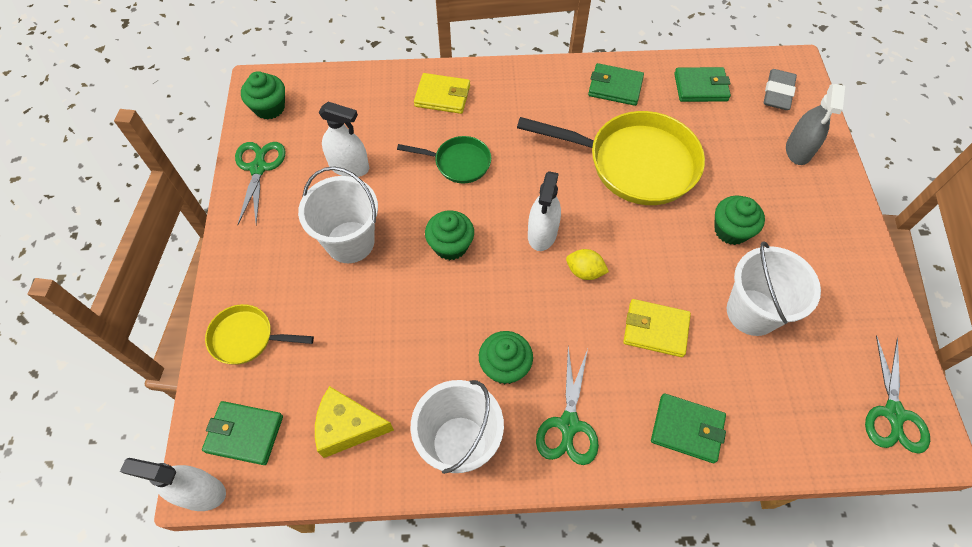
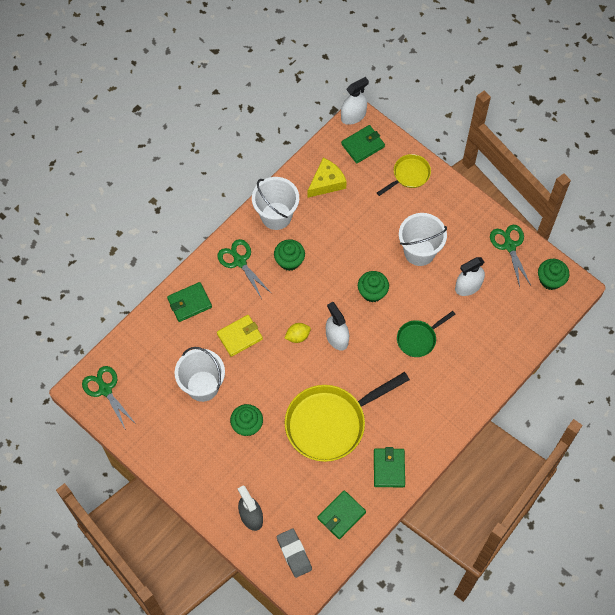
camera: 135 degrees right, 5 degrees up
green scissors [235,142,286,224] -> green scissors turned 150 degrees counterclockwise [490,225,531,287]
yellow wallet [414,73,470,114] -> none
green wallet [588,63,644,106] -> green wallet turned 60 degrees counterclockwise [374,447,405,487]

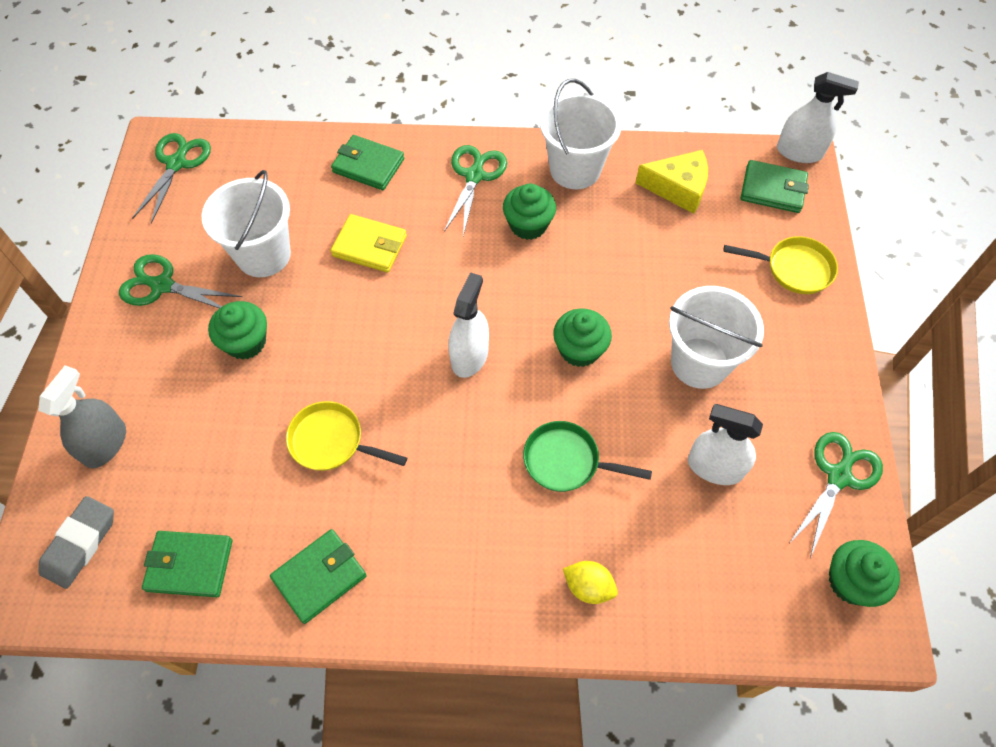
camera: 50 degrees right, 5 degrees down
yellow lemon [284,323,311,343] -> yellow lemon moved to [563,561,618,604]
yellow pan [285,372,410,462] -> yellow pan [286,401,407,471], size x0.51
none -> green scissors [119,254,242,308]

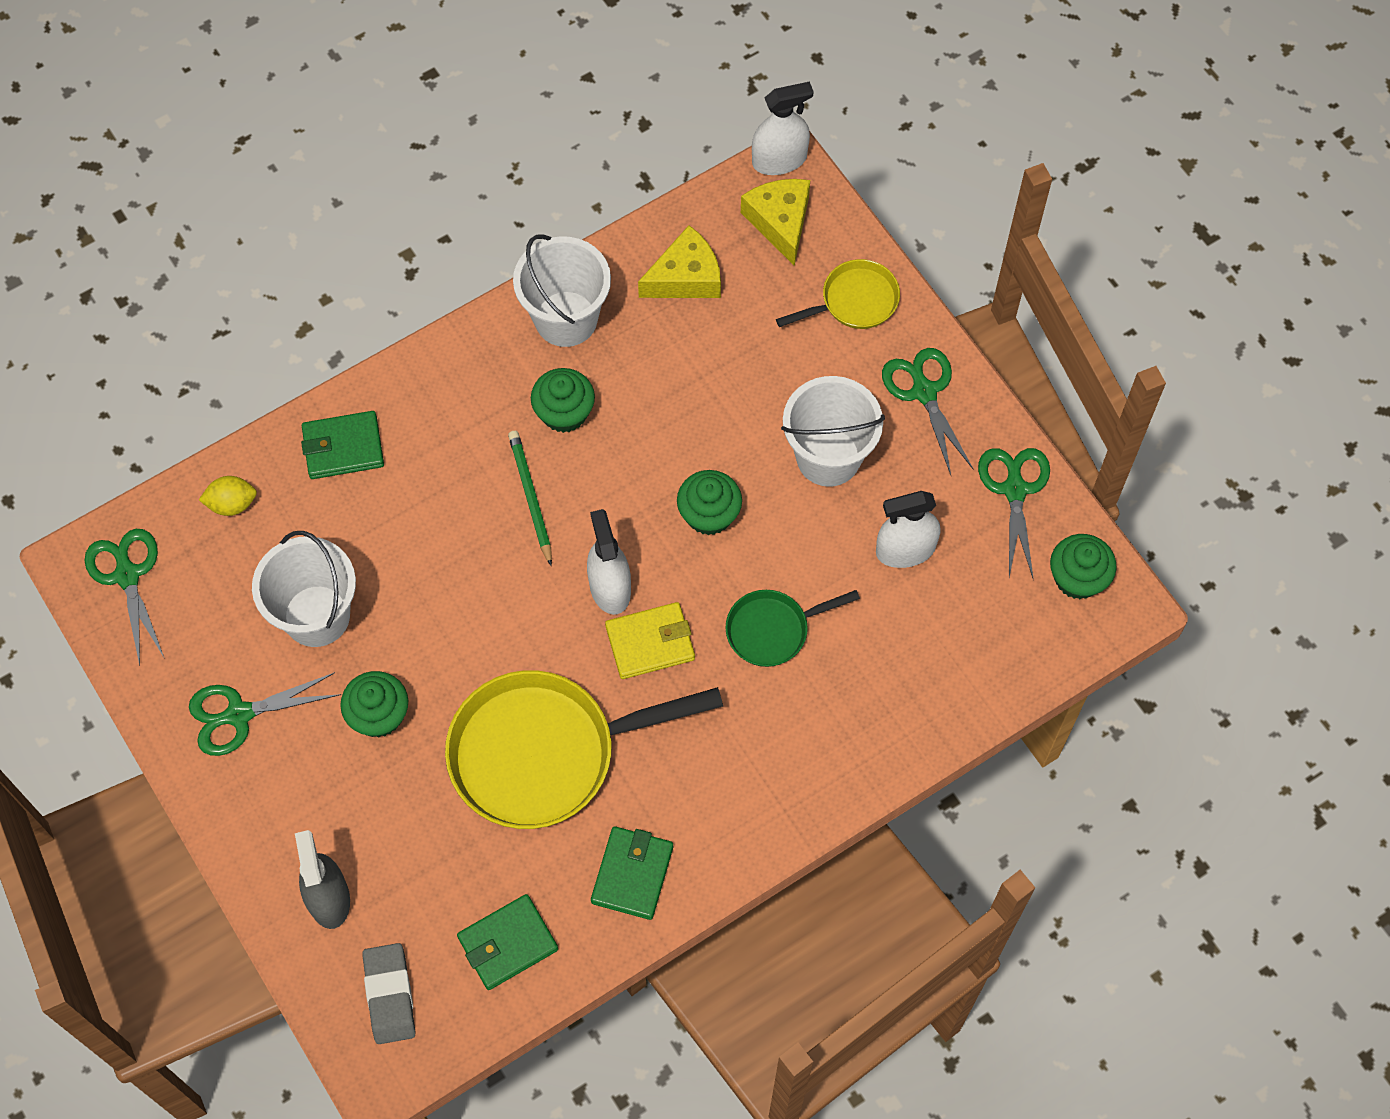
camera: 35 degrees left, 5 degrees up
yellow pan [286,401,407,471] -> yellow pan [445,670,723,829], size x1.98
yellow wallet [331,214,407,273] -> yellow wallet moved to [605,602,695,679]
green scissors [444,145,507,236] -> green scissors moved to [882,348,973,475]
yellow lemon [563,561,618,604] -> yellow lemon moved to [199,476,257,516]
green wallet [740,160,809,213] -> yellow cheese [741,179,810,266]
none -> green pencil [508,431,552,566]

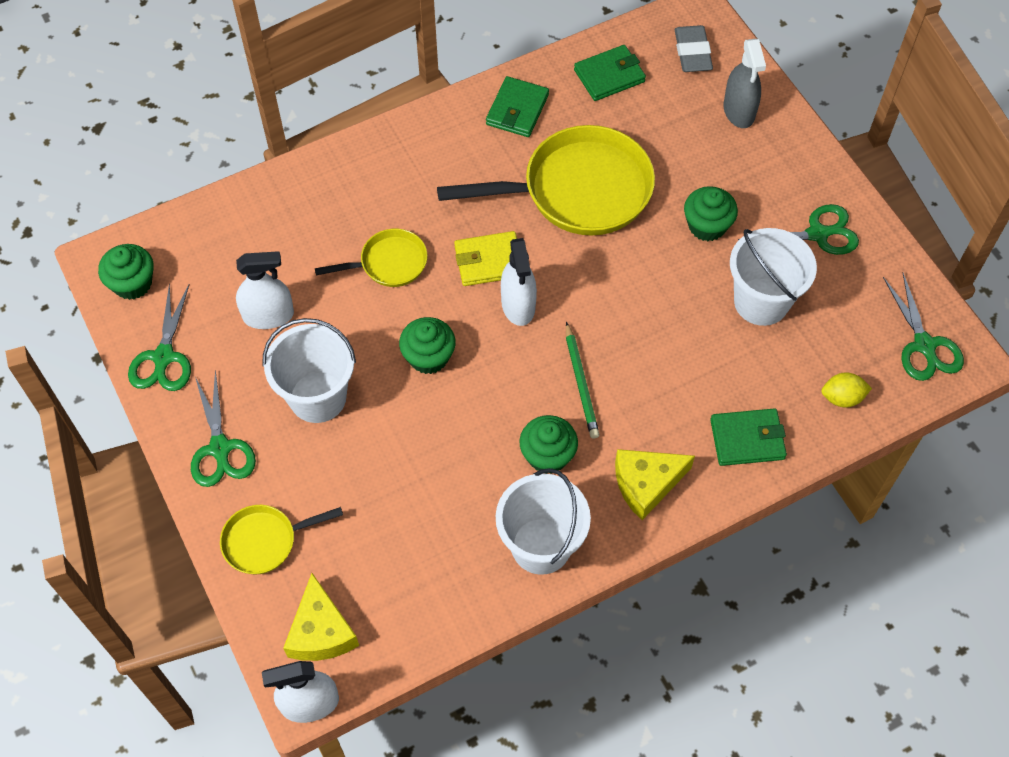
camera: 175 degrees left, 5 degrees down
yellow cheese [638,225,721,298] -> yellow cheese moved to [615,449,695,520]
green pan [726,590,860,667] -> yellow pan [315,229,427,287]

